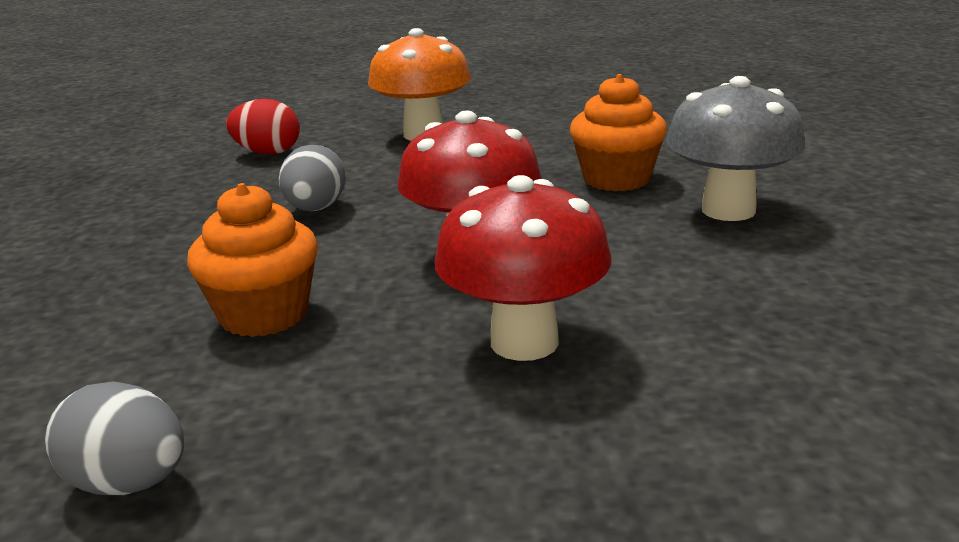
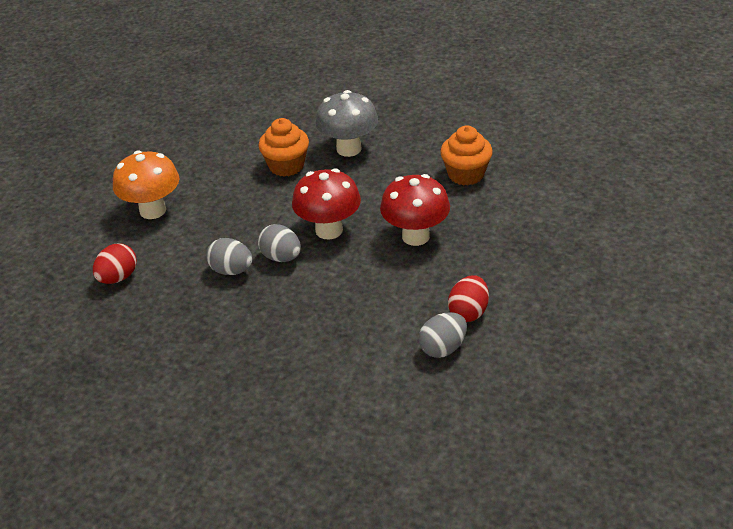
camera: 65 degrees left, 15 degrees up
orange cupcake [187,183,318,337] -> orange cupcake moved to [440,126,493,185]
none -> grey egg [258,224,301,262]
none -> red egg [448,275,489,322]

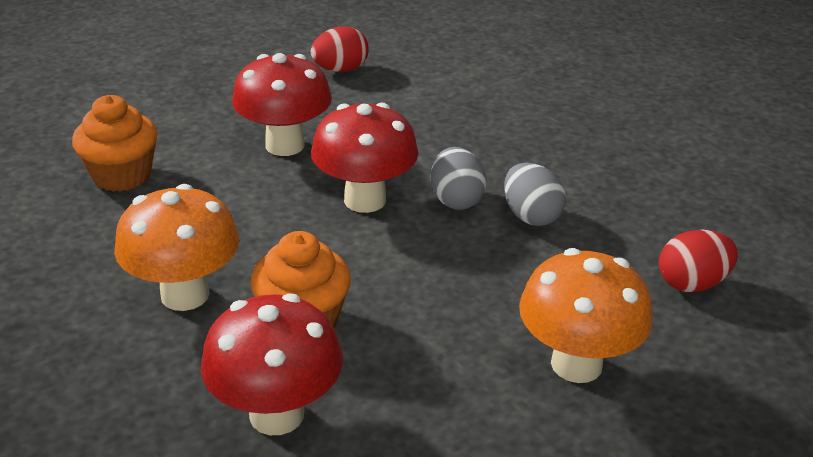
camera: 145 degrees left, 5 degrees down
grey mushroom [316,90,378,157] -> orange mushroom [114,184,239,311]
grey egg [419,312,467,358] -> none
none -> red mushroom [201,293,343,435]

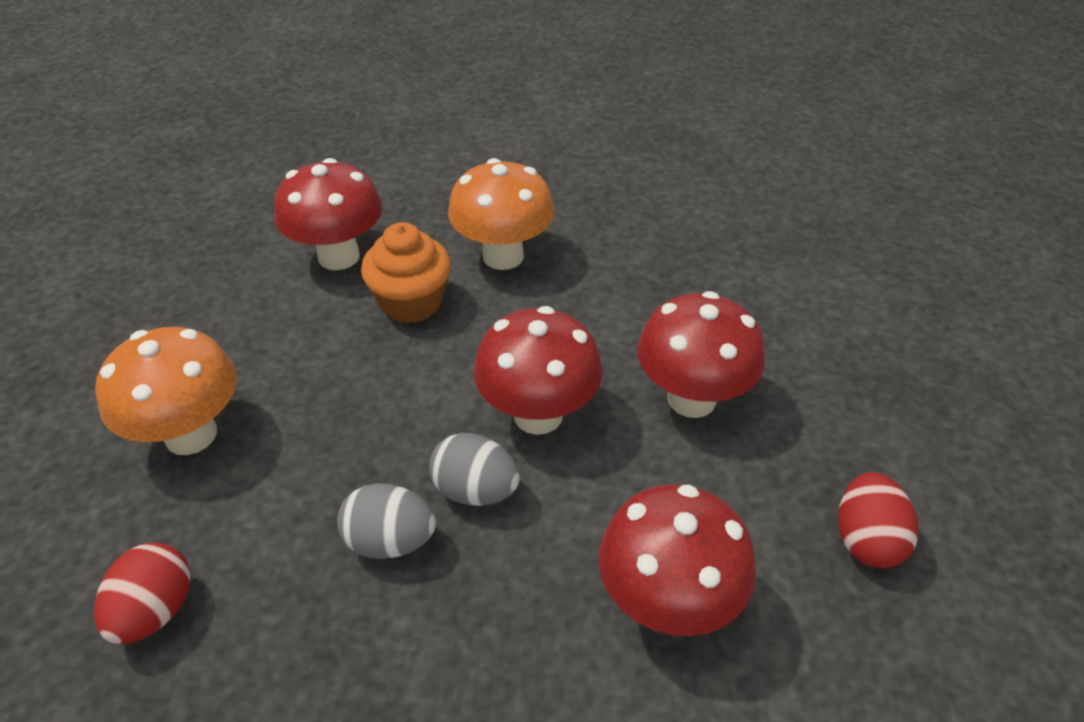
camera: 125 degrees right, 10 degrees up
orange cupcake [72,95,157,192] -> none
none -> red mushroom [599,484,756,636]

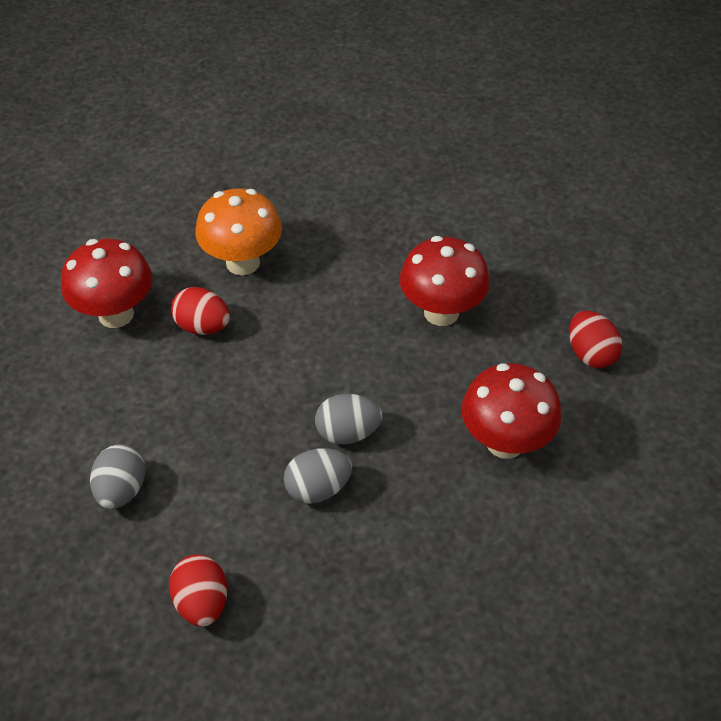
camera: 30 degrees left, 5 degrees up
orange mushroom [95,327,237,455] -> grey egg [90,444,146,509]
orange cupcake [361,222,451,324] -> red egg [171,287,230,335]
red mushroom [473,306,602,435] -> none

